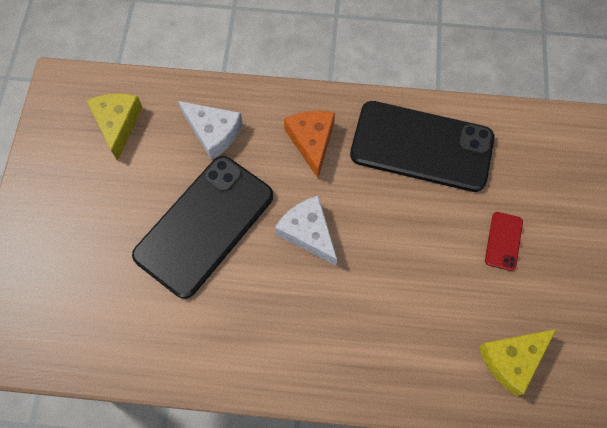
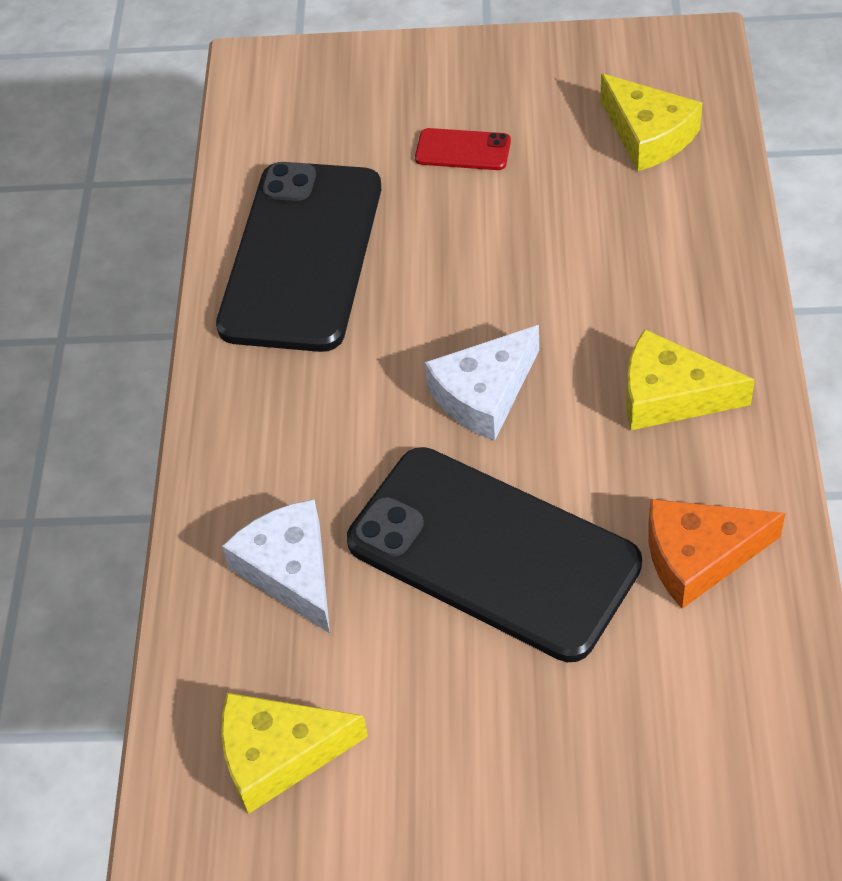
camera: 90 degrees left, 15 degrees down
white cheese [178,101,243,160] -> white cheese turned 60 degrees counterclockwise [222,499,330,633]
orange cheese [284,111,335,178] -> orange cheese moved to [648,499,786,609]
none -> yellow cheese [626,329,755,430]

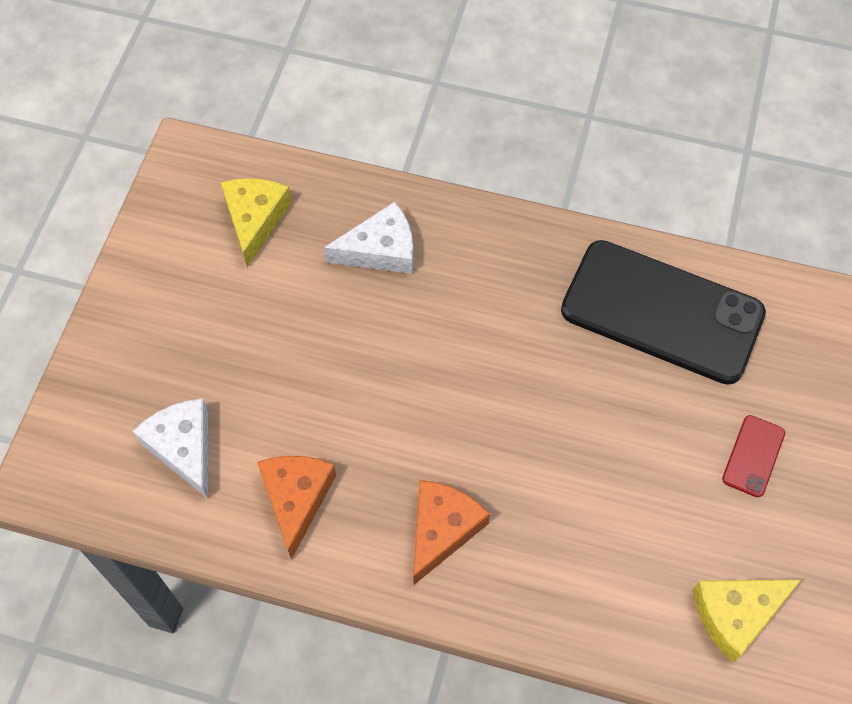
camera: 100 degrees right, 10 degrees up
black phone [347,447,642,662] -> none
white cheese [425,325,539,441] -> white cheese moved to [132,398,208,499]
yellow cheese [626,329,755,430] -> orange cheese [413,480,490,585]

